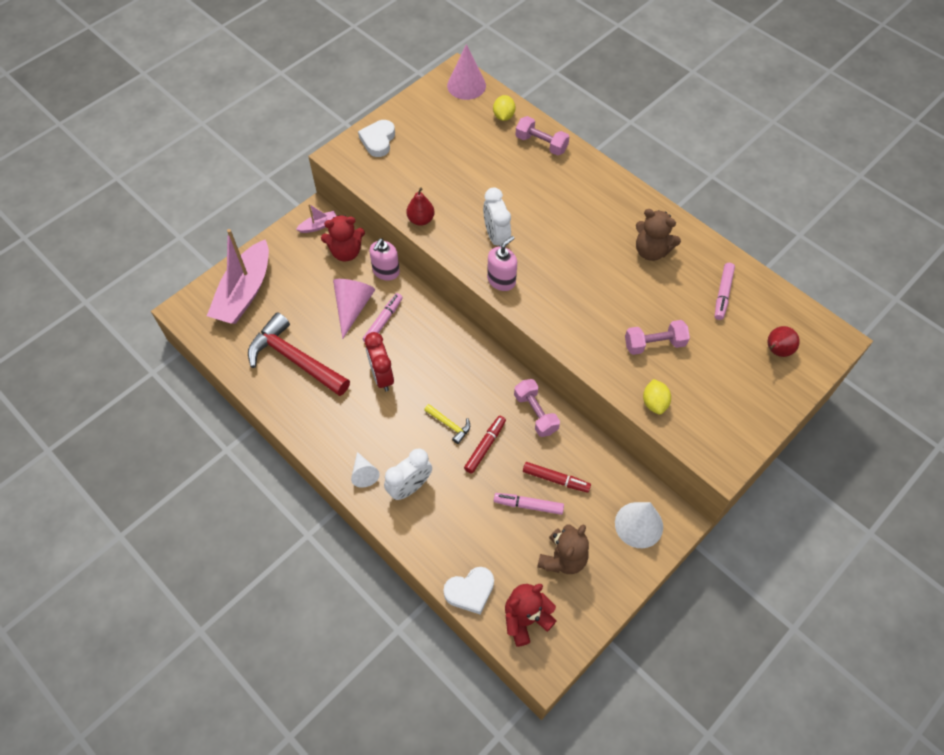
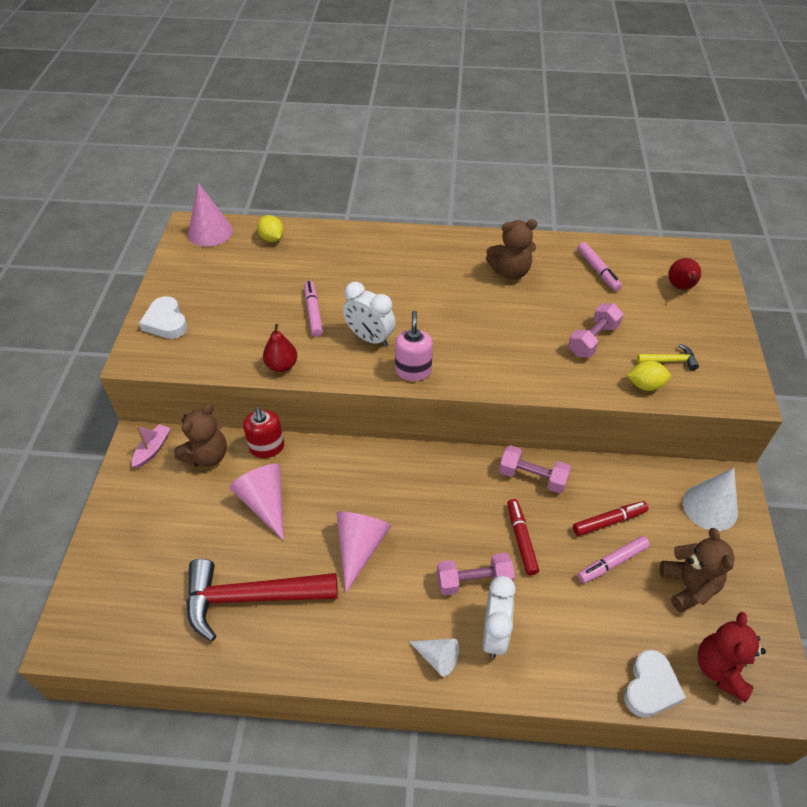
camera: 40 degrees left, 10 degrees down
pink boat [207,229,269,324] -> none
red teddy bear [321,215,365,261] -> brown teddy bear [174,404,227,467]
pink marker [363,293,403,342] -> pink marker moved to [304,281,323,337]
red clock [365,332,394,391] -> pink cone [337,511,391,593]
pink soap dispenser [369,239,400,280] -> red soap dispenser [243,407,284,458]
yellow hammer [424,404,470,444] -> yellow hammer moved to [637,344,699,370]
pink dumbbell [515,116,570,156] -> pink dumbbell moved to [437,553,515,596]
yellow lemon [643,379,671,415] -> yellow lemon turned 45 degrees counterclockwise [627,361,671,391]

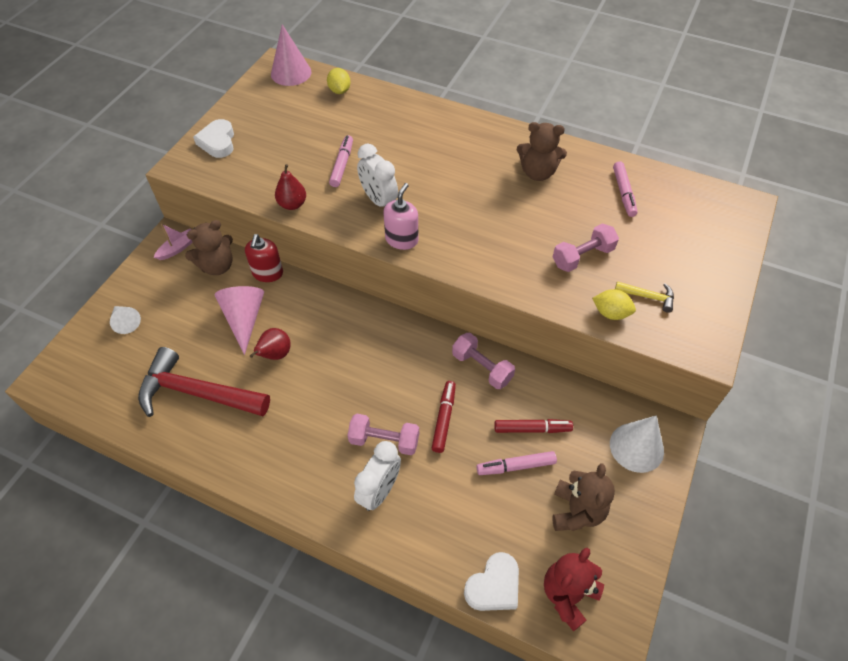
camera: 20 degrees right, 5 degrees up
pink cone [337,511,391,593] -> none
white cone [409,639,459,677] -> white cone moved to [110,306,141,334]
red pear [668,258,701,289] -> red pear moved to [250,328,291,360]

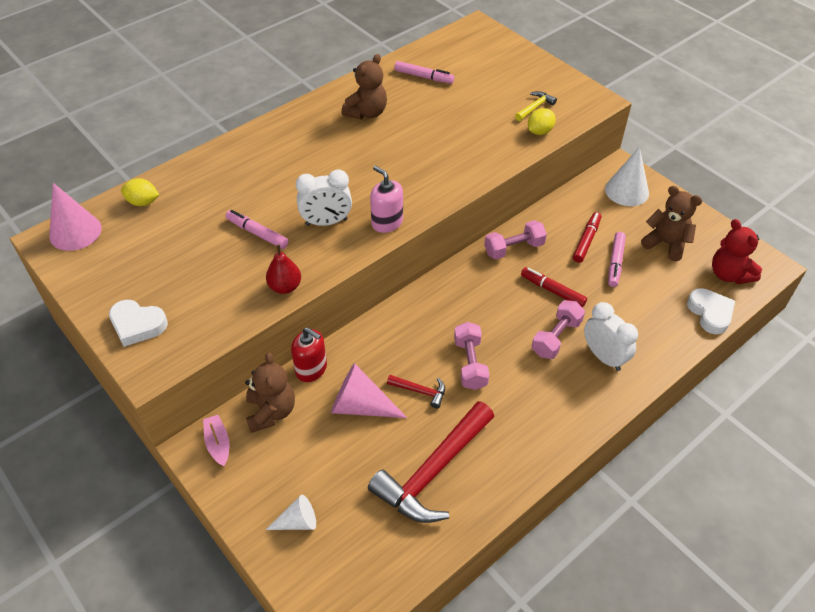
camera: 65 degrees left, 5 degrees down
red pear [250,328,291,360] -> red hammer [387,375,445,409]
pink dumbbell [553,224,619,272] -> pink dumbbell moved to [454,322,489,390]

